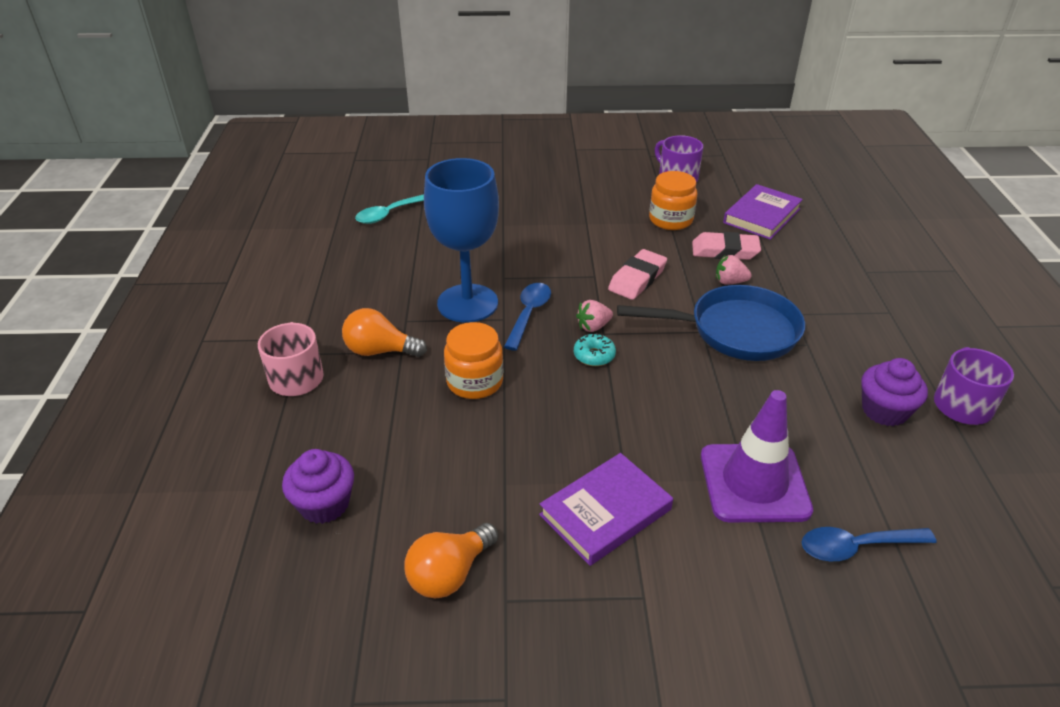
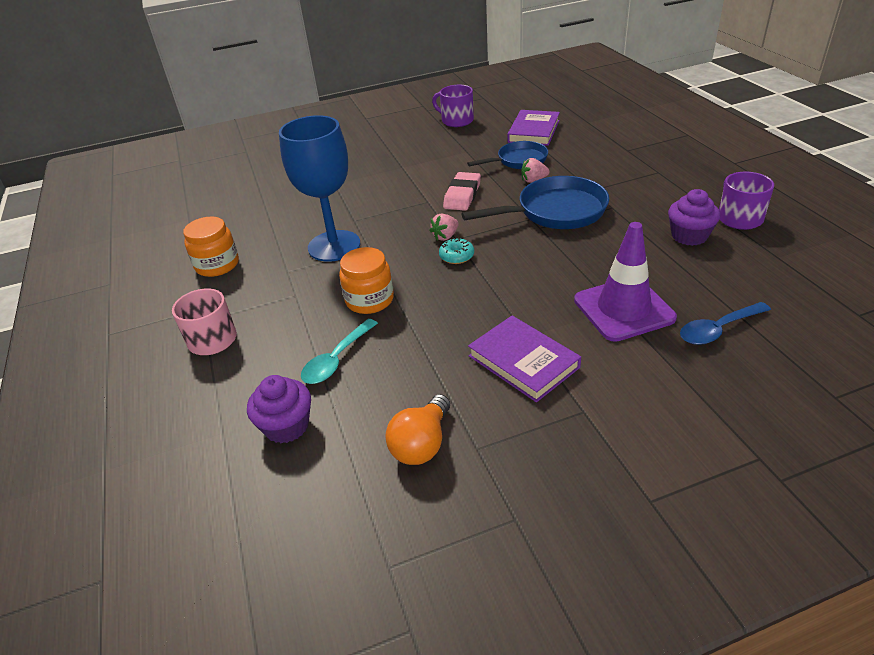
camera: 15 degrees left, 0 degrees up
orange light bulb [342,308,427,357] -> none
turquoise spoon [355,194,424,224] -> turquoise spoon moved to [301,319,378,384]
blue spoon [504,283,551,351] -> none
purple book [539,453,673,566] -> purple book turned 75 degrees counterclockwise [468,316,581,402]
orange jar [649,171,697,230] -> orange jar moved to [183,217,239,277]
pink eraser [692,232,761,260] -> blue pan [467,141,548,169]

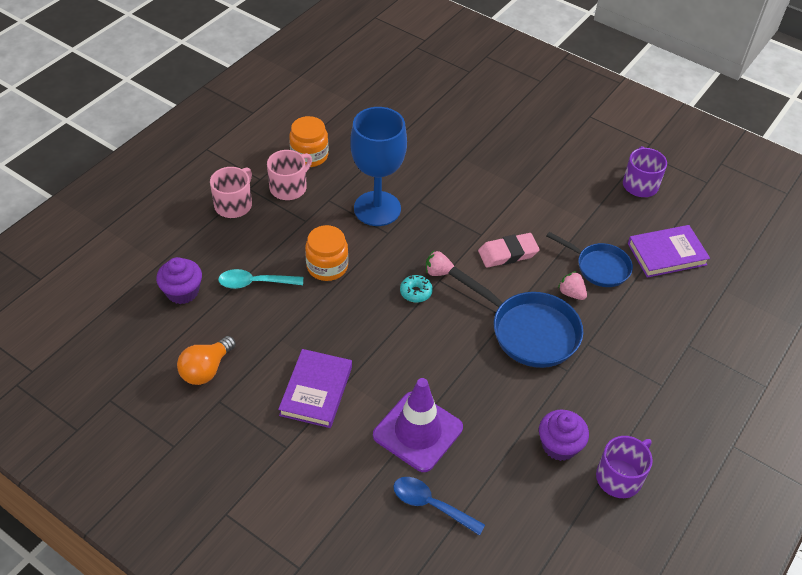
camera: 50 degrees right, 10 degrees up
orange light bulb [385,394,450,465] -> orange light bulb turned 45 degrees counterclockwise [177,336,236,385]
none -> pink mug [267,150,312,200]

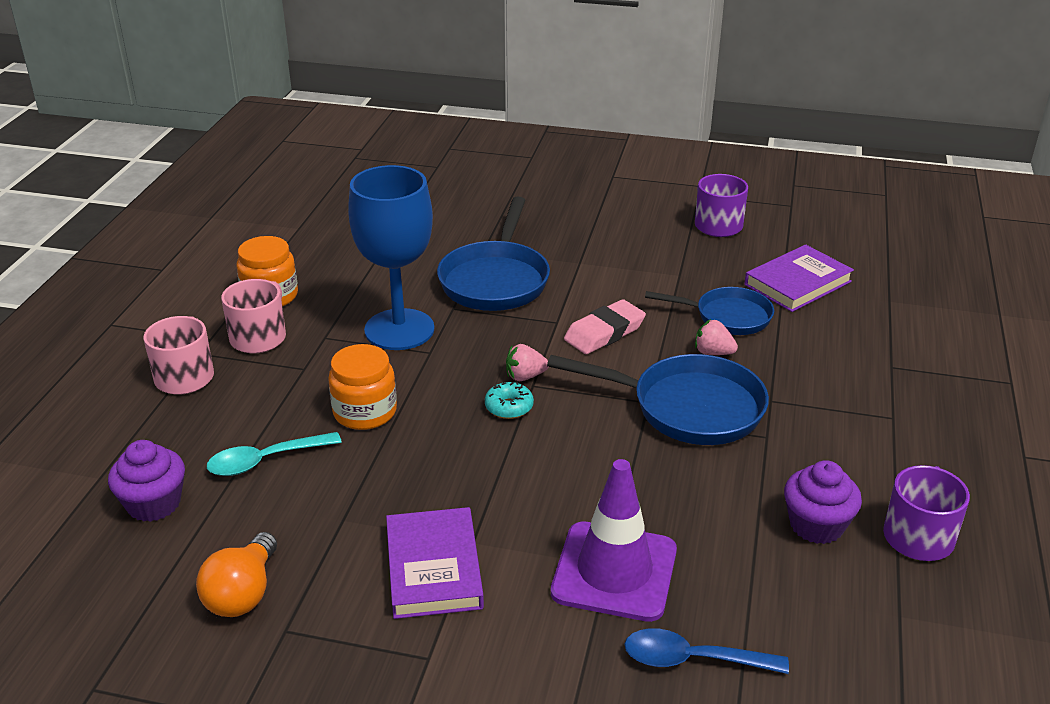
camera: 20 degrees left, 15 degrees down
none -> blue pan [437,197,550,311]

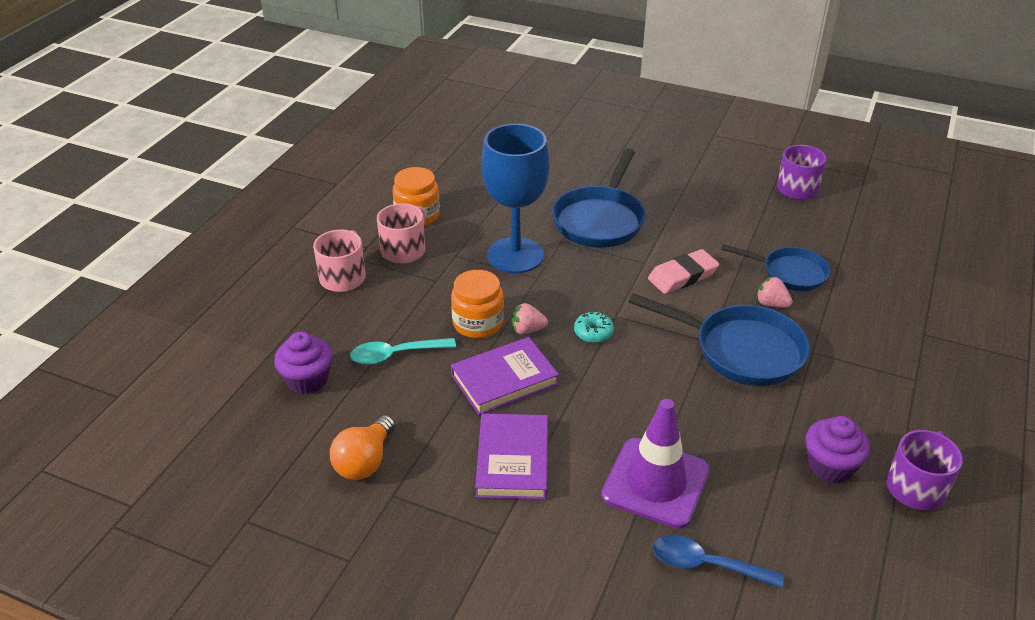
camera: 10 degrees right, 5 degrees up
pink strawberry [506,344,549,381] -> pink strawberry moved to [511,303,548,335]
purple book [744,244,854,312] -> purple book moved to [451,337,559,415]

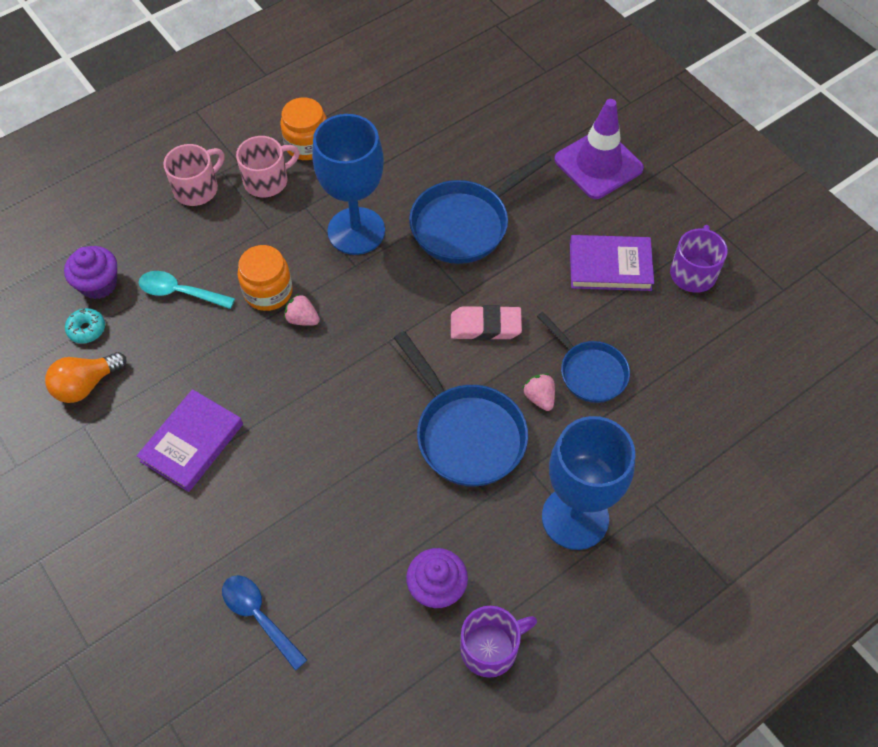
camera: 30 degrees right, 20 degrees up
purple book [451,337,559,415] -> purple book moved to [570,235,654,291]
turquoise donut [574,312,614,343] -> turquoise donut moved to [65,308,105,344]
purple traffic cone [601,399,710,529] -> purple traffic cone moved to [555,99,644,199]
none -> blue goblet [542,416,635,550]

